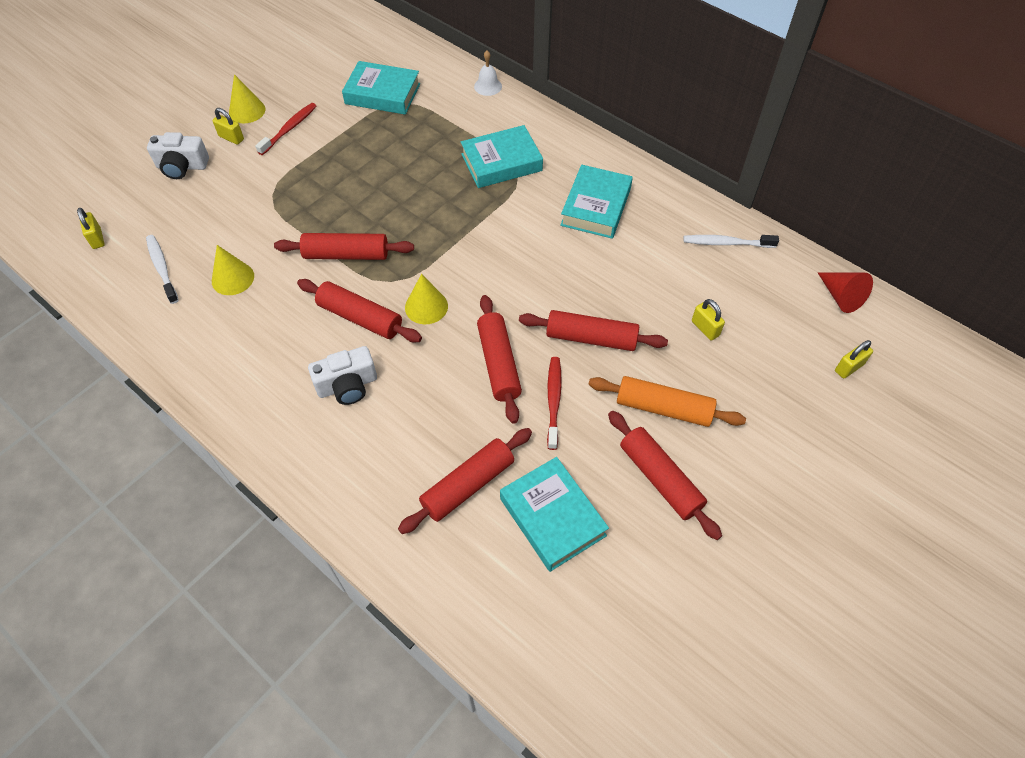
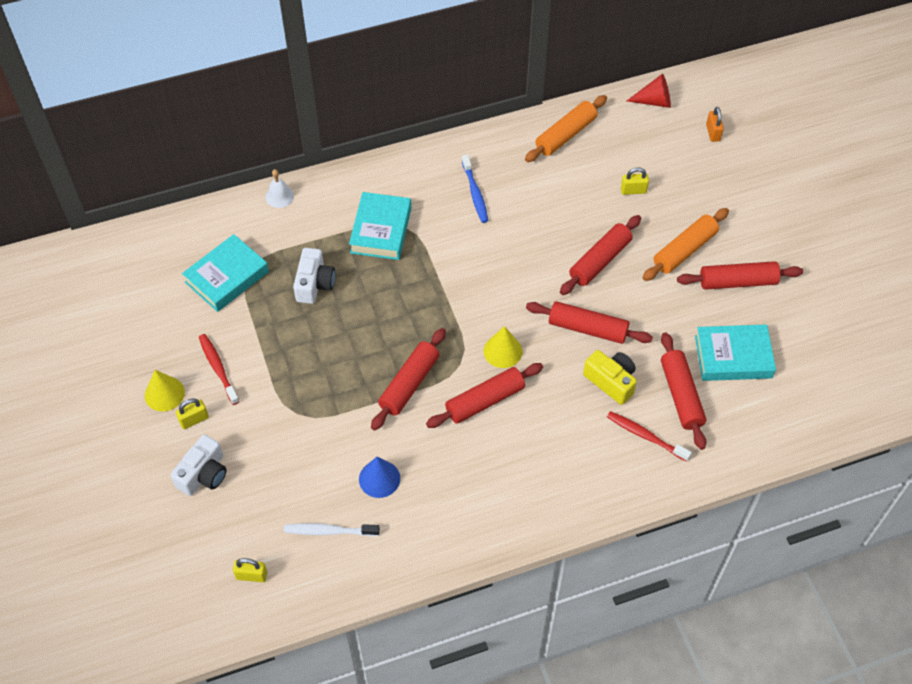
camera: 60 degrees left, 0 degrees up
yellow cone [212,245,254,295] -> blue cone [359,457,400,498]
white camera [308,346,377,405] -> white camera moved to [293,248,335,304]
red toothbrush [547,357,562,450] -> red toothbrush moved to [607,411,692,462]
turquoise book [560,165,633,239] -> blue toothbrush [462,155,488,223]
white toothbrush [683,235,779,248] -> orange rolling pin [525,95,607,162]
yellow padlock [835,340,873,378] -> orange padlock [706,107,724,142]
none -> yellow camera [583,350,637,405]

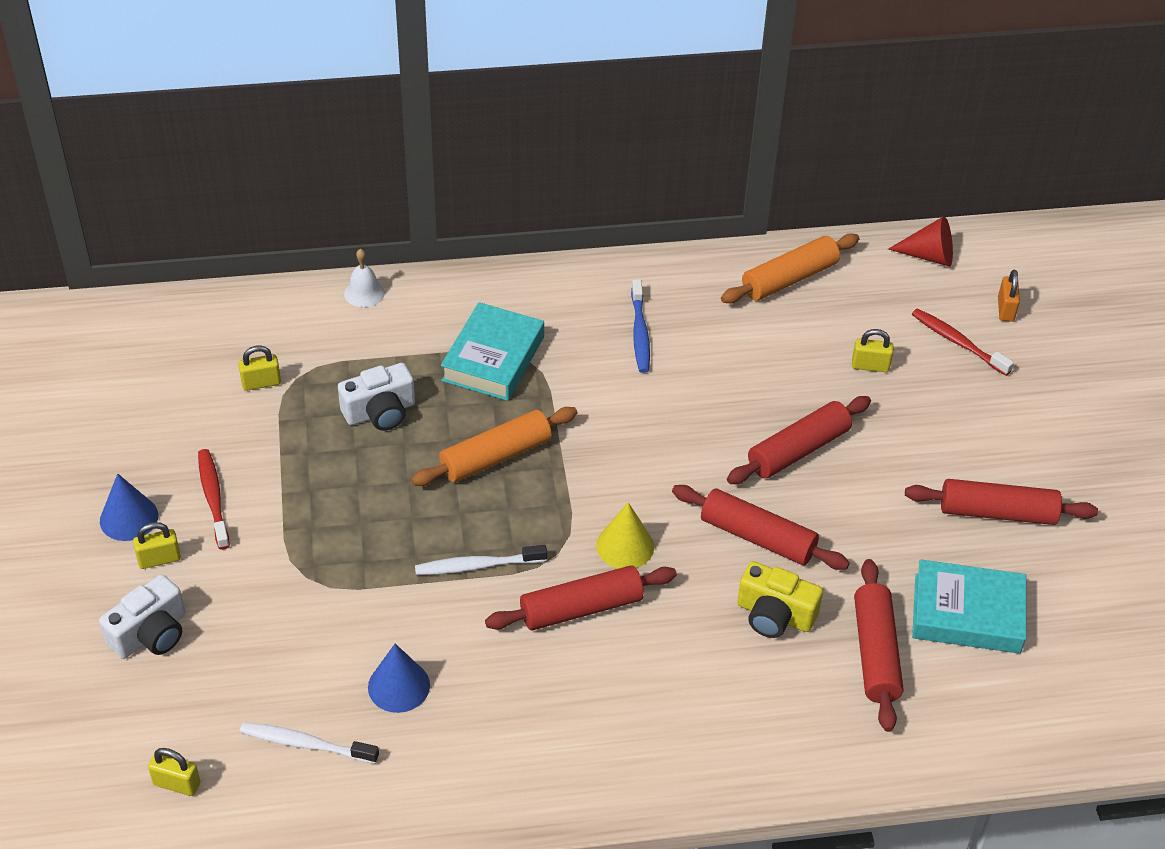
camera: 10 degrees right, 10 degrees down
yellow cone [145,370,185,412] -> blue cone [100,474,158,541]
turquoise book [182,234,269,312] -> yellow padlock [238,345,281,391]
white camera [293,248,335,304] -> white camera turned 45 degrees clockwise [338,363,415,431]
red rolling pin [371,328,446,431] -> white toothbrush [415,545,547,575]
yellow camera [583,350,637,405] -> yellow camera turned 150 degrees clockwise [737,561,823,638]
red toothbrush [607,411,692,462] -> red toothbrush moved to [912,308,1014,376]
orange rolling pin [643,208,729,281] -> orange rolling pin moved to [411,407,577,486]

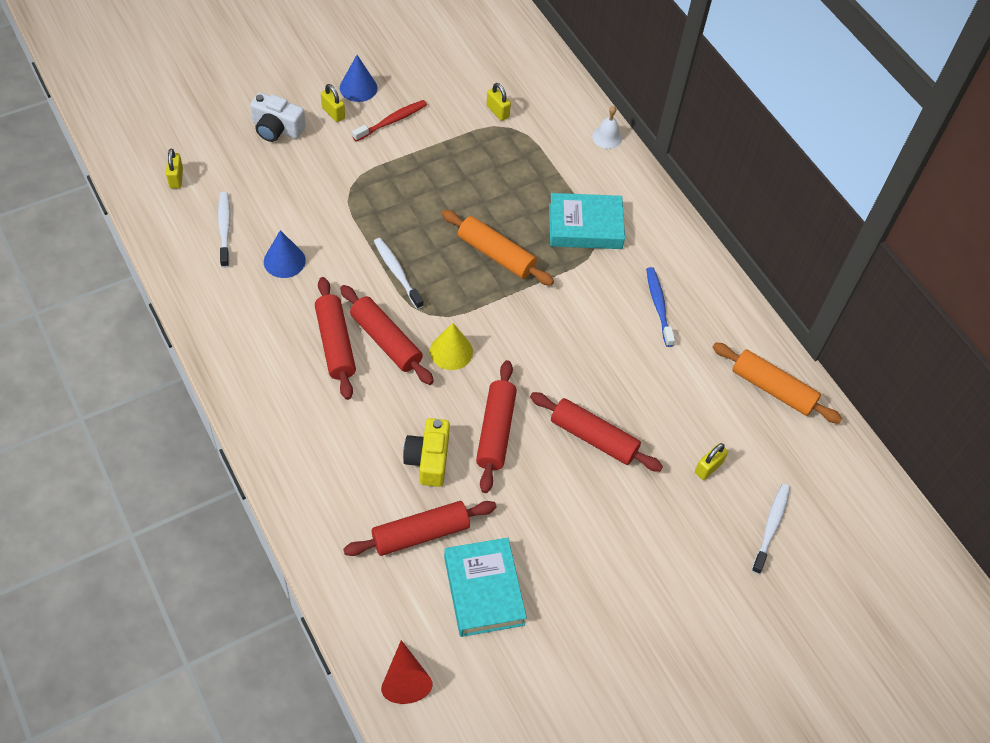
camera: 65 degrees right, 10 degrees up
white camera [338,363,415,431] -> none
blue toothbrush [631,279,650,373] -> blue toothbrush turned 105 degrees clockwise [646,267,675,347]
yellow padlock [852,329,893,372] -> yellow padlock turned 60 degrees clockwise [695,443,728,480]
red cone [888,216,953,267] -> red cone moved to [381,640,433,704]
red rolling pin [905,479,1098,525] -> red rolling pin moved to [315,277,356,400]
red toothbrush [912,308,1014,376] -> white toothbrush [751,484,790,574]
orange padlock [998,270,1020,322] -> none

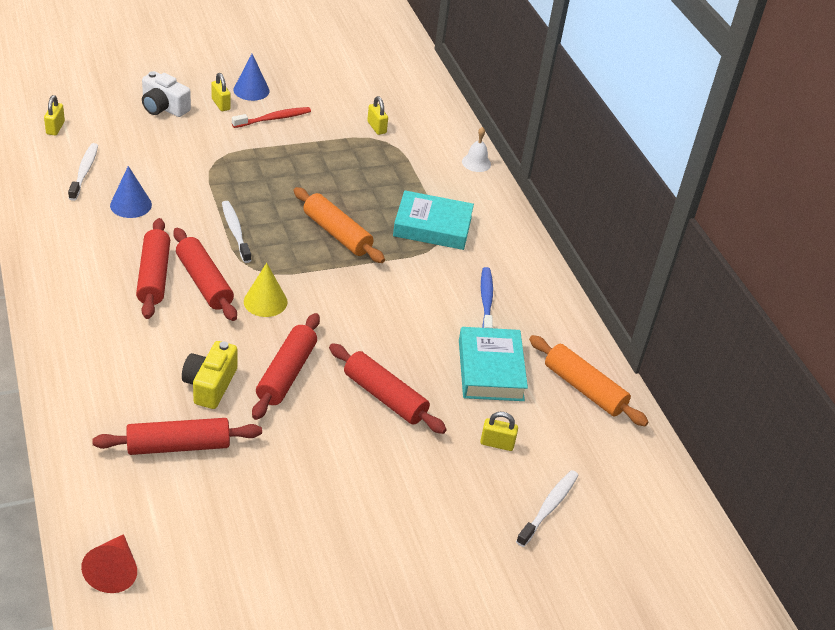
camera: 10 degrees right, 15 degrees down
turquoise book [444,538,527,637] -> turquoise book moved to [459,327,528,401]
yellow padlock [695,443,728,480] -> yellow padlock turned 45 degrees clockwise [480,412,518,451]

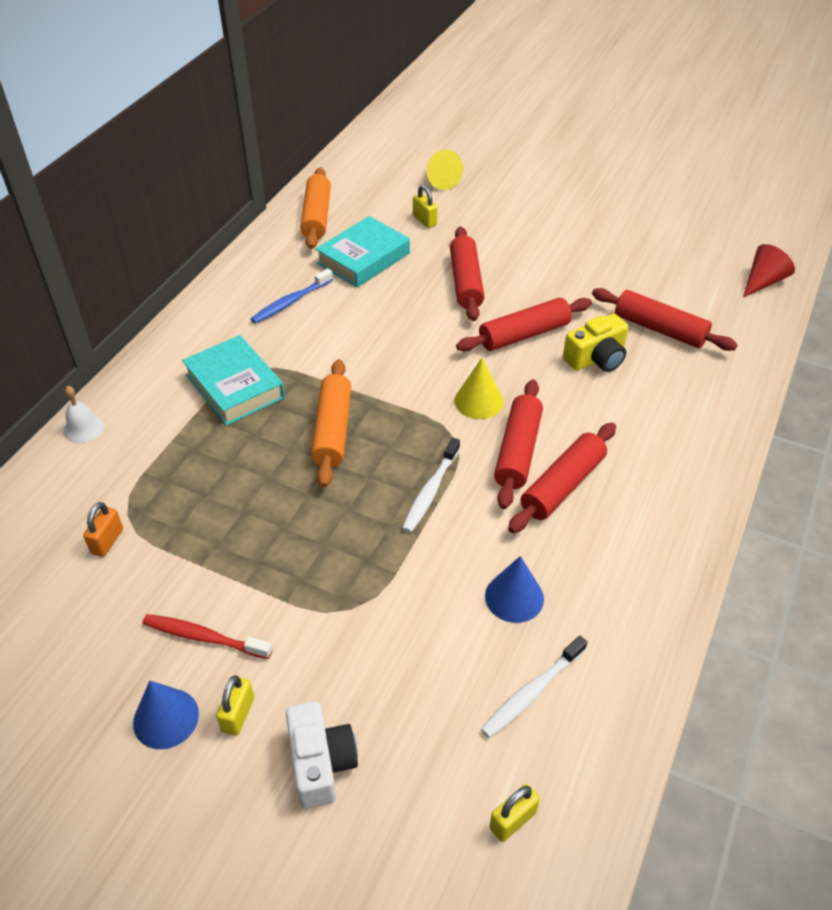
camera: 130 degrees left, 5 degrees up
yellow padlock [367,96,388,135] -> orange padlock [83,502,123,557]
white toothbrush [516,470,579,547] -> yellow cone [427,150,463,190]

